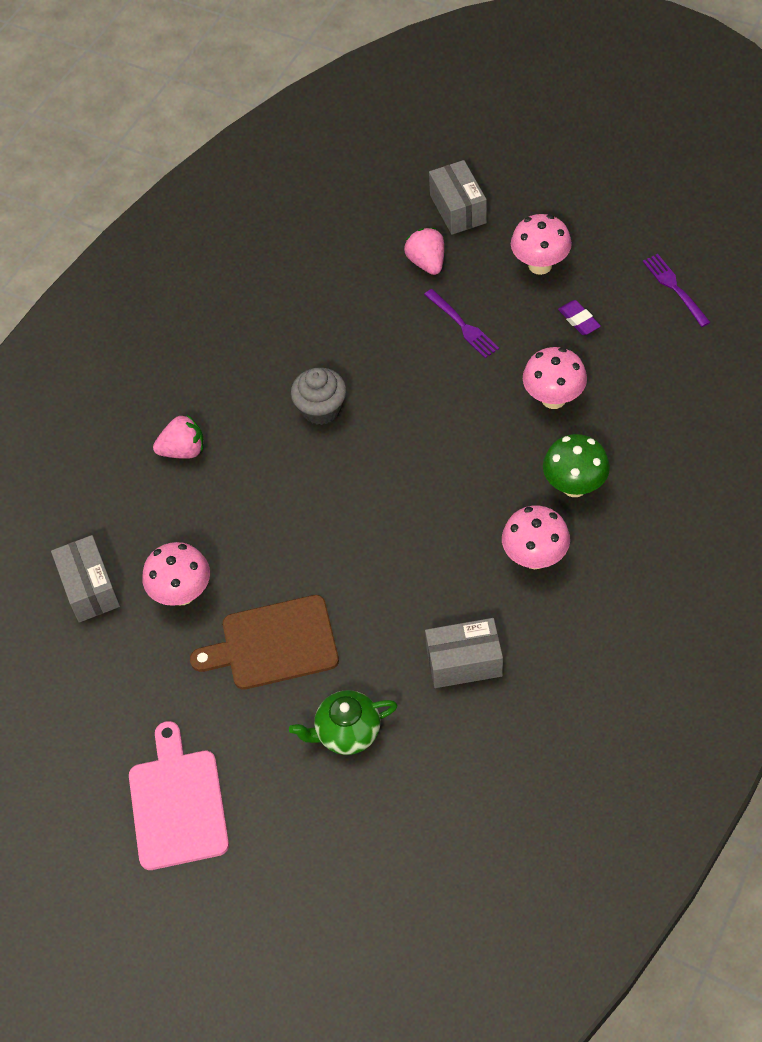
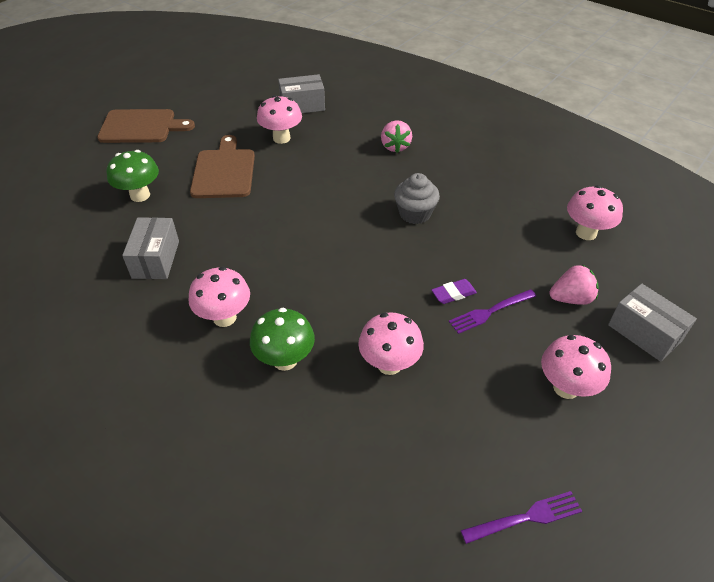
camera: 95 degrees right, 10 degrees down
pink cutting board [129,721,229,870] -> brown cutting board [97,109,195,143]
green teapot [289,690,398,755] -> green mushroom [107,150,159,202]
grey box [429,160,487,235] -> grey box turned 60 degrees clockwise [608,283,697,362]
purple eraser [558,300,601,335] -> purple eraser moved to [432,279,477,304]
none -> pink mushroom [567,185,623,240]

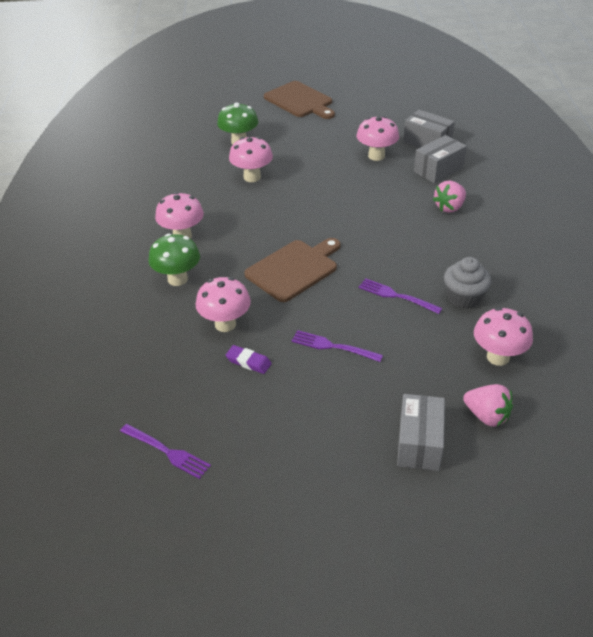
camera: 50 degrees right, 5 degrees down
grey box [122,217,179,279] -> grey box moved to [414,135,467,183]
brown cutting board [190,135,255,198] -> brown cutting board moved to [244,238,341,302]
grey cupcake [394,173,440,224] -> grey cupcake moved to [444,257,491,309]
purple eraser [432,279,477,304] -> purple eraser moved to [226,345,272,374]
pink mushroom [541,335,611,399] -> pink mushroom moved to [229,137,273,182]
pink strawberry [549,265,599,305] -> pink strawberry moved to [463,384,513,427]
none -> purple fork [359,278,442,314]

